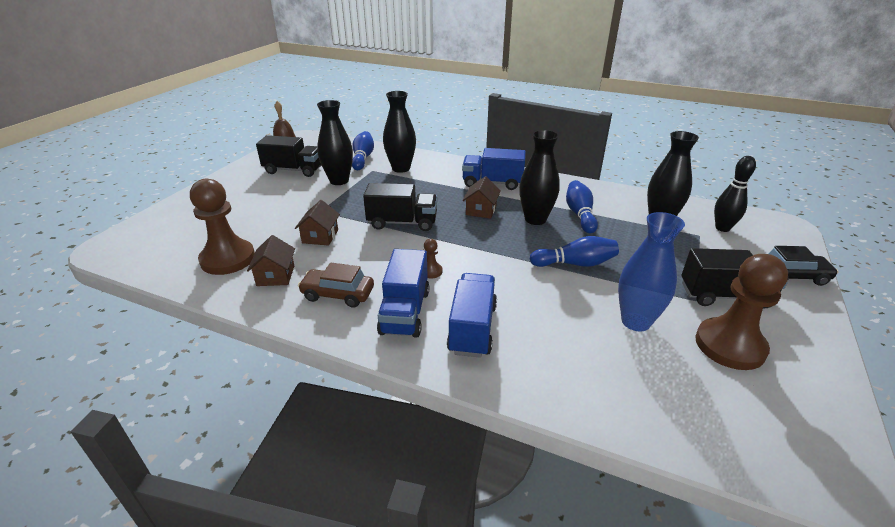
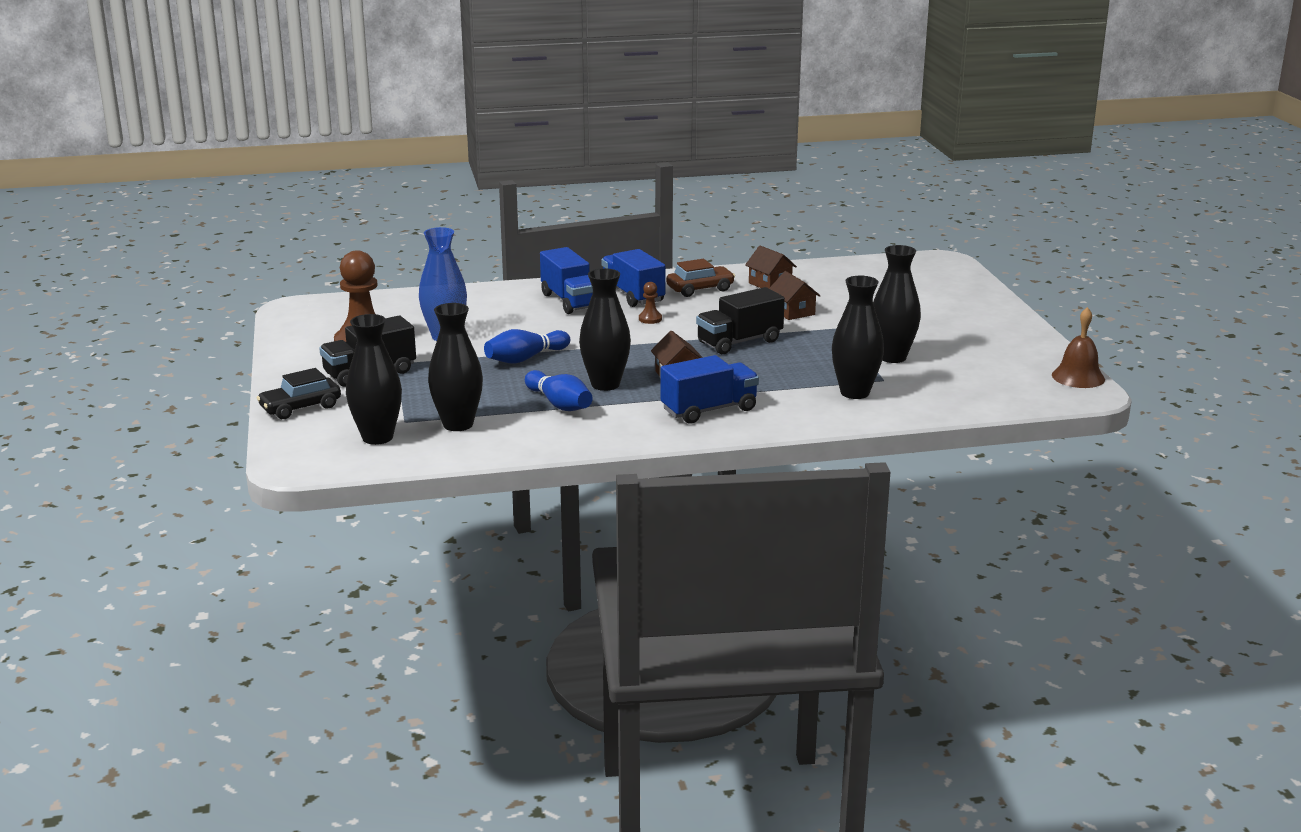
camera: 145 degrees right, 10 degrees down
brown pawn [190,179,255,275] -> none
black truck [256,135,321,177] -> none
blue bowling pin [352,131,374,170] -> none
black bowling pin [714,156,756,232] -> black vase [346,314,402,445]

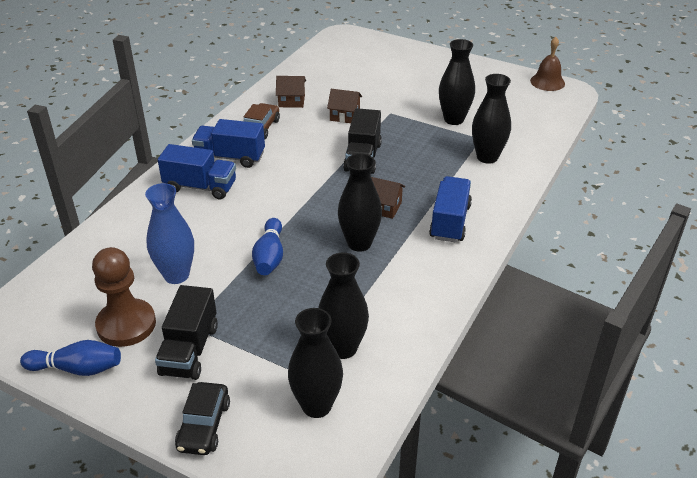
camera: 50 degrees left, 15 degrees up
blue bowling pin [525,370,593,411] -> blue bowling pin moved to [20,340,121,376]
brown pawn [639,282,662,324] -> none

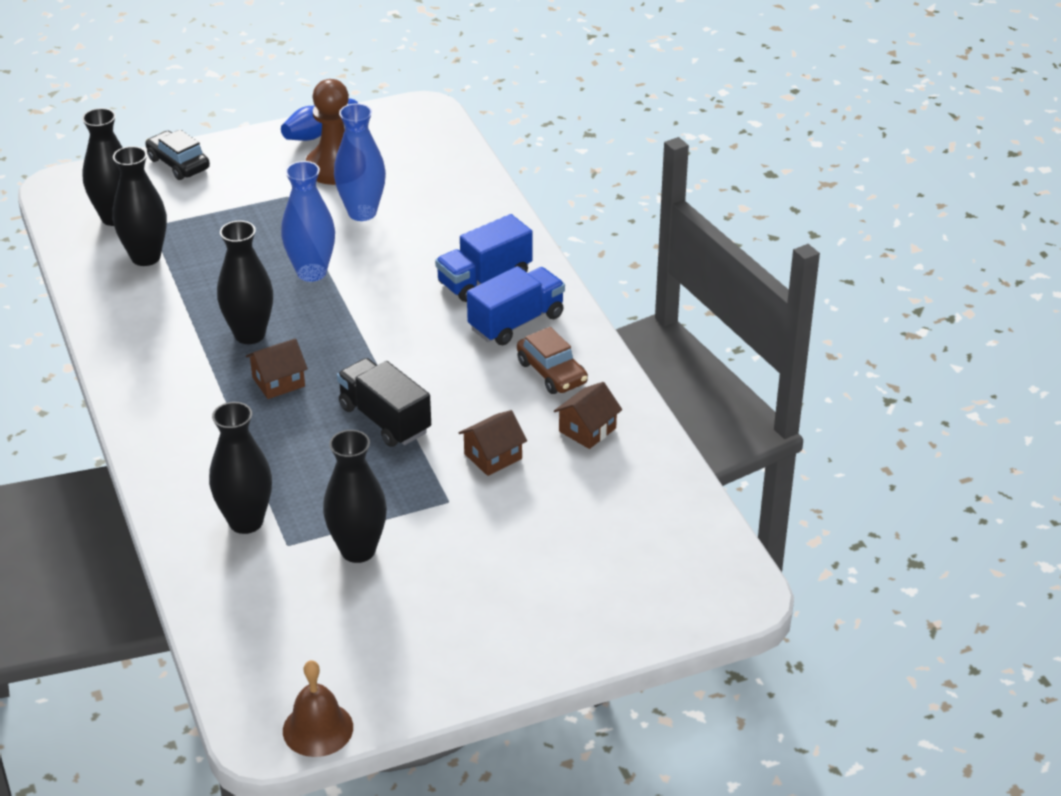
camera: 130 degrees right, 0 degrees up
black truck [155,285,218,380] -> none
blue bowling pin [252,218,283,275] -> blue vase [281,161,335,282]
blue truck [429,176,472,242] -> none

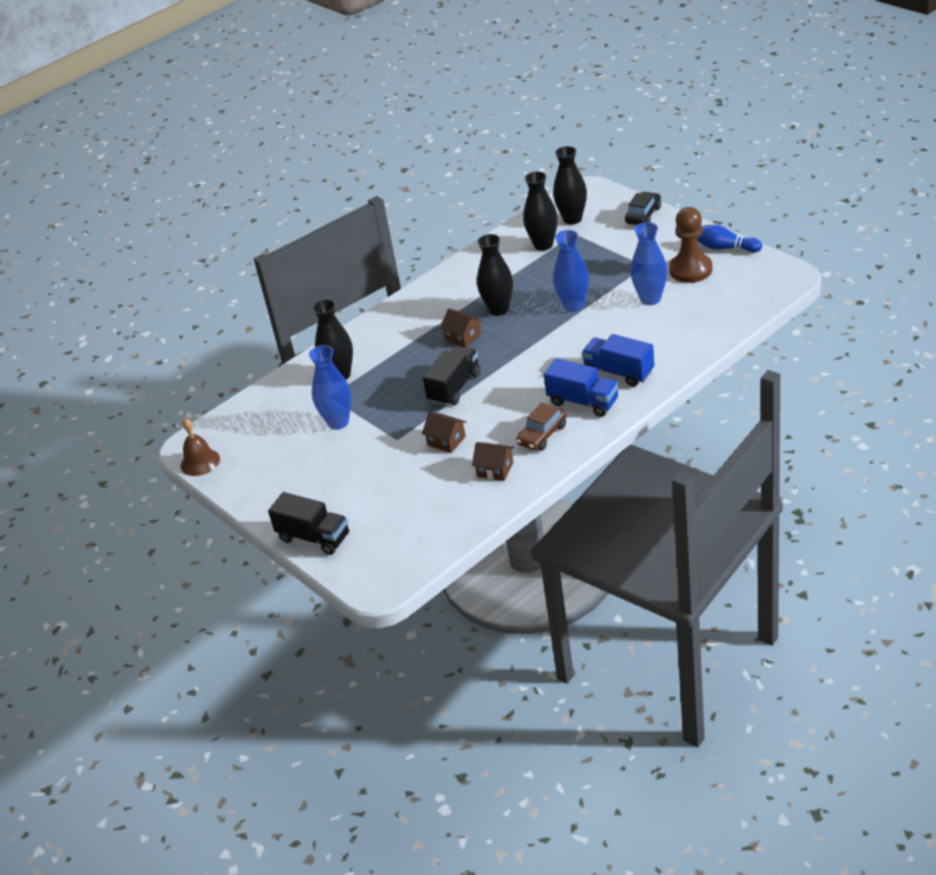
camera: 75 degrees right, 0 degrees up
black vase [323,430,387,563] -> blue vase [309,345,351,430]
none -> black truck [268,492,349,555]

